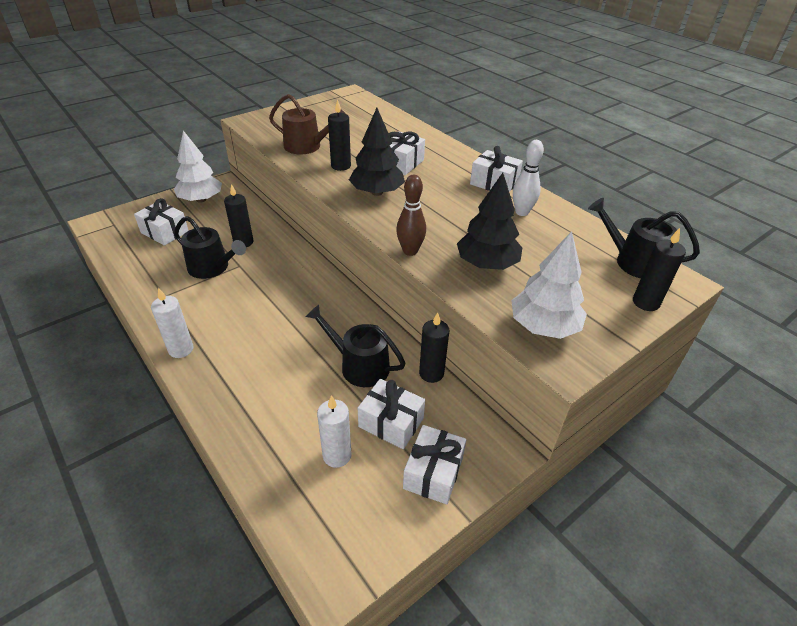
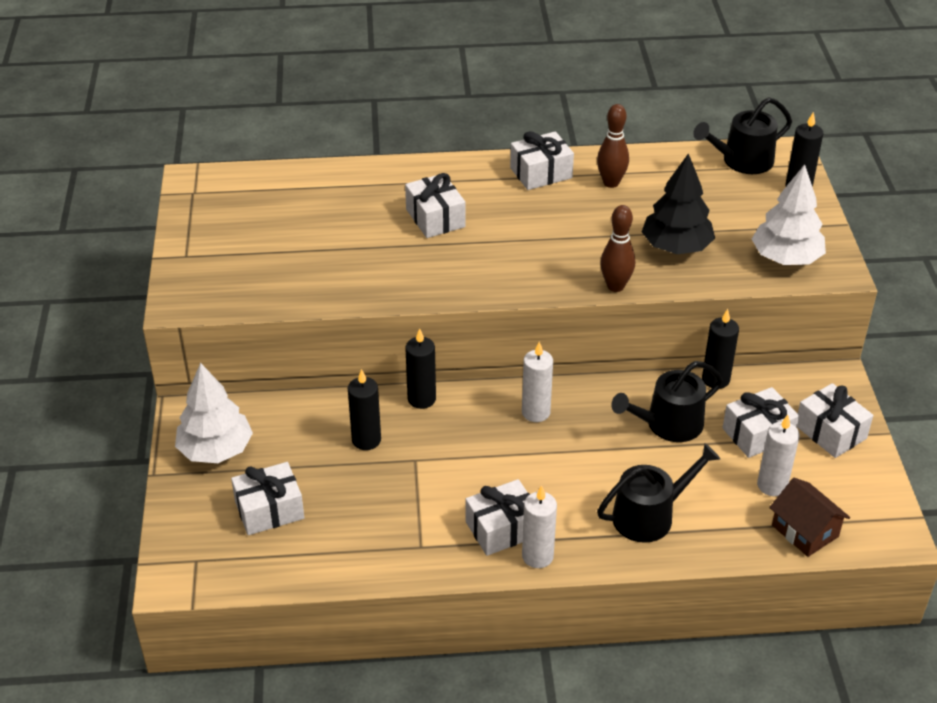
camera: 55 degrees left, 0 degrees up
black watering can [174,216,246,279] -> black watering can moved to [597,443,720,543]
brown watering can [269,94,346,154] -> none
black candle [328,99,351,171] -> black candle moved to [405,328,436,409]
black tree [349,108,405,196] -> none
white bowling pin [513,140,544,216] -> brown bowling pin [597,104,629,188]
none -> white gift [466,479,530,556]
none -> white candle [522,342,553,422]
none -> brown house [769,478,850,557]

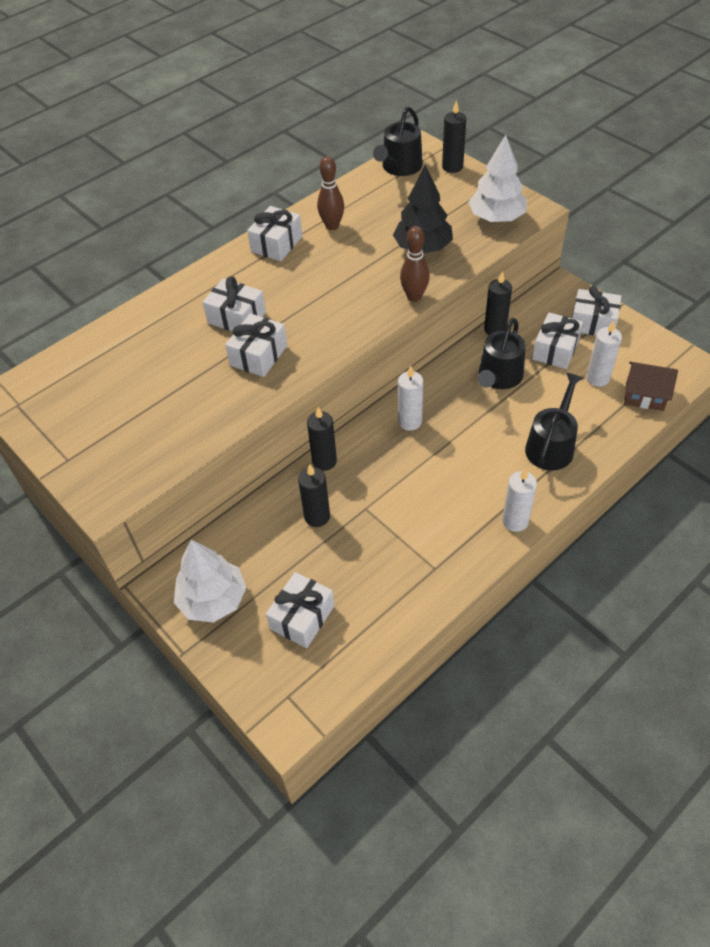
camera: 35 degrees left, 10 degrees up
white gift [466,479,530,556] -> white gift moved to [225,313,287,377]

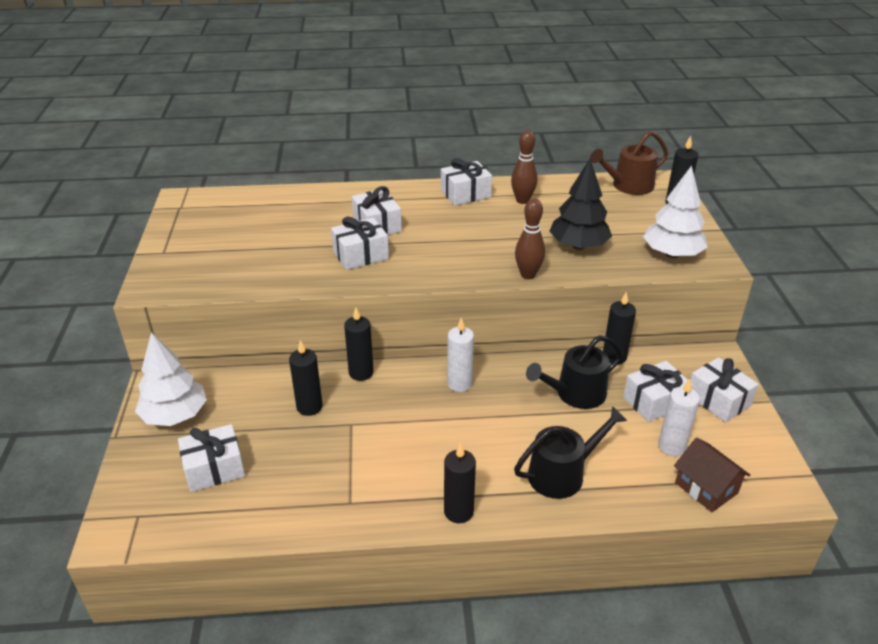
camera: 35 degrees right, 15 degrees down
black watering can [373,107,423,176] -> brown watering can [590,131,668,195]
white candle [502,468,537,532] -> black candle [444,443,476,523]

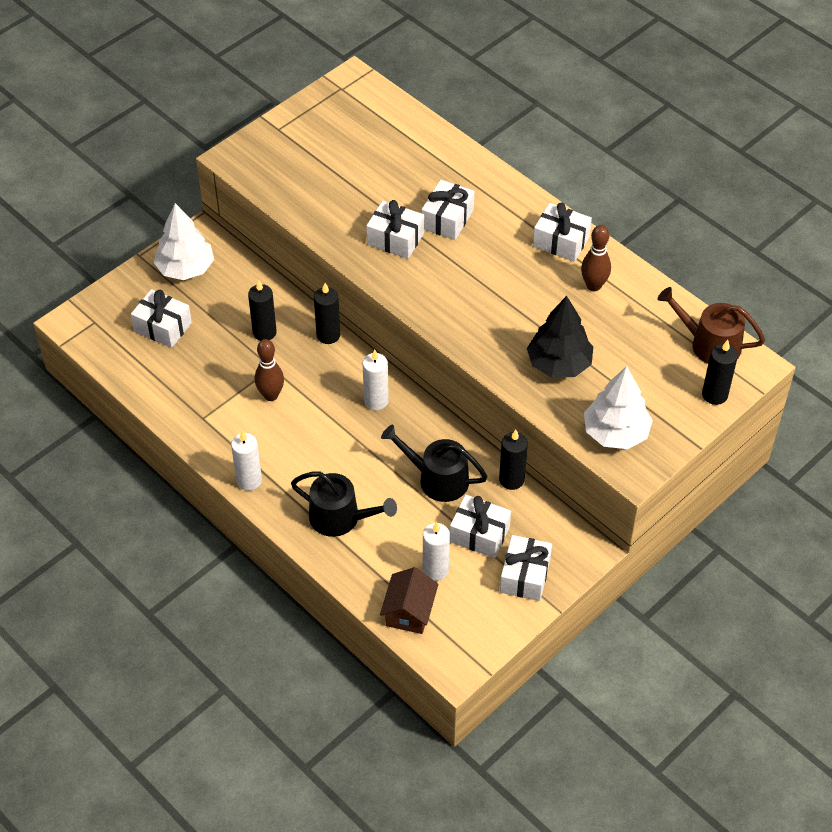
camera: 50 degrees right, 15 degrees up
black candle [444,443,476,523] -> white candle [231,430,262,491]
brown bowling pin [515,198,545,279] -> brown bowling pin moved to [255,339,284,401]

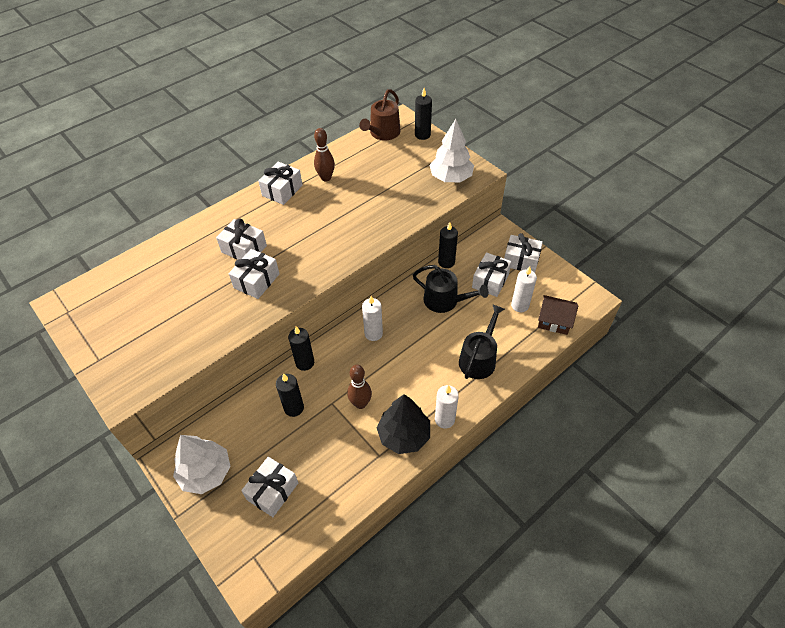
camera: 85 degrees left, 0 degrees up
black watering can [381,425,488,502] -> black watering can turned 90 degrees counterclockwise [413,265,489,313]
black tree [527,296,593,378] -> black tree moved to [377,394,430,454]

